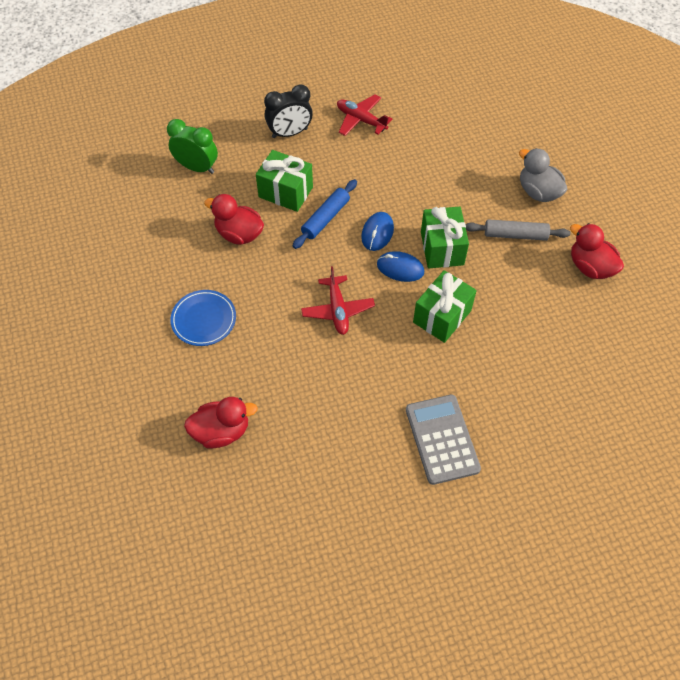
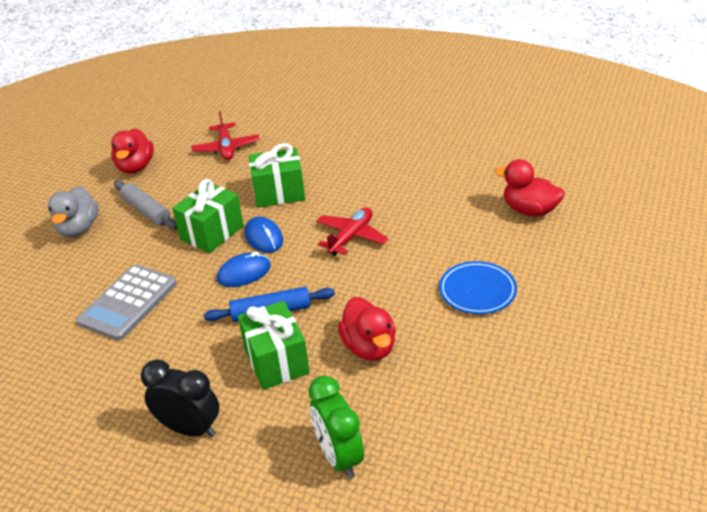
camera: 135 degrees left, 20 degrees down
red plane [337,94,392,136] -> red plane moved to [191,111,260,160]
grey calculator [406,394,481,485] -> grey calculator moved to [76,264,177,341]

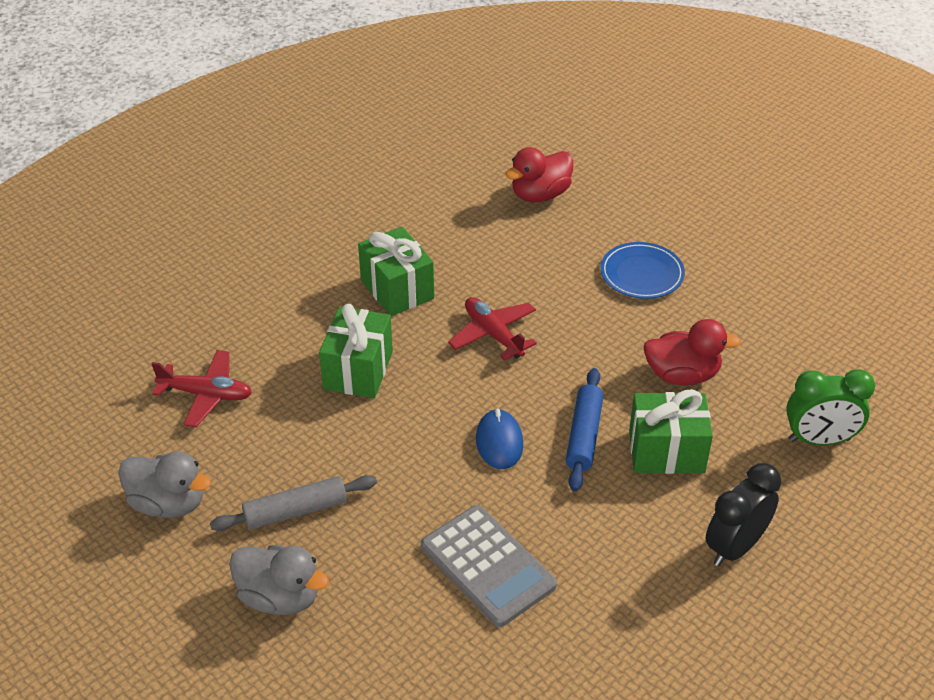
camera: 70 degrees left, 5 degrees up
red duck [111,128,154,174] -> grey duck [118,451,211,518]
green gift [172,179,244,253] -> green gift moved to [358,227,434,316]
blue mouse [245,216,283,253] -> none

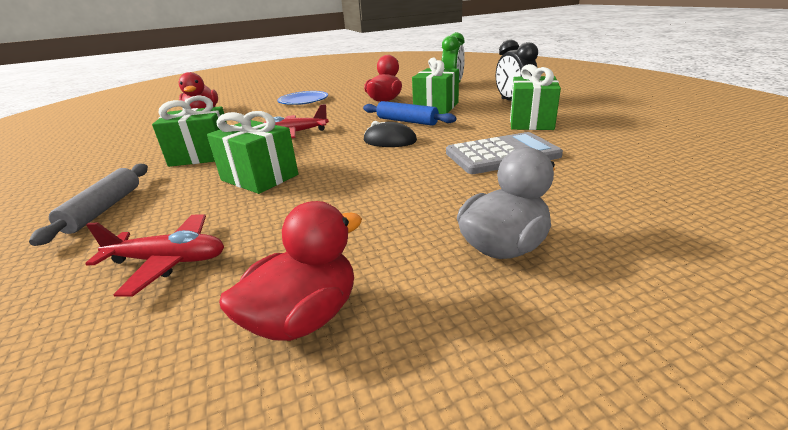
camera: 65 degrees left, 15 degrees down
grey duck [118,451,211,518] -> red duck [219,201,362,341]
red plane [152,350,252,427] -> red plane turned 60 degrees clockwise [86,214,224,297]
grey rolling pin [210,475,377,531] -> grey rolling pin moved to [29,164,148,246]
blue mouse [476,408,523,469] -> black mouse [364,121,417,147]
none -> green gift [510,64,561,130]

